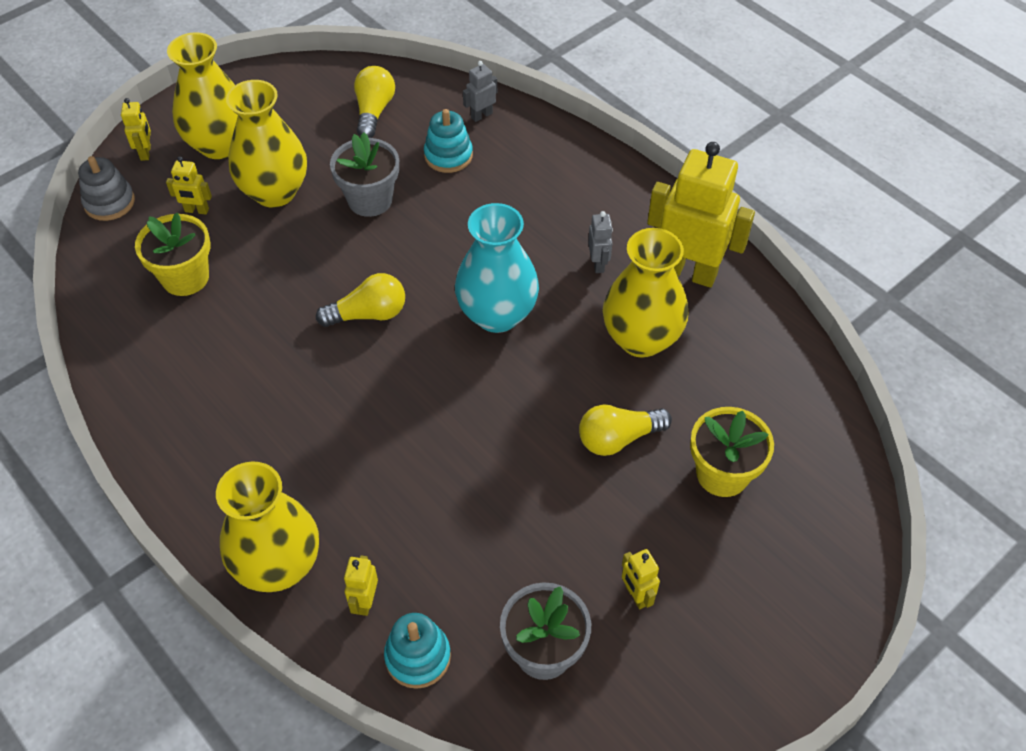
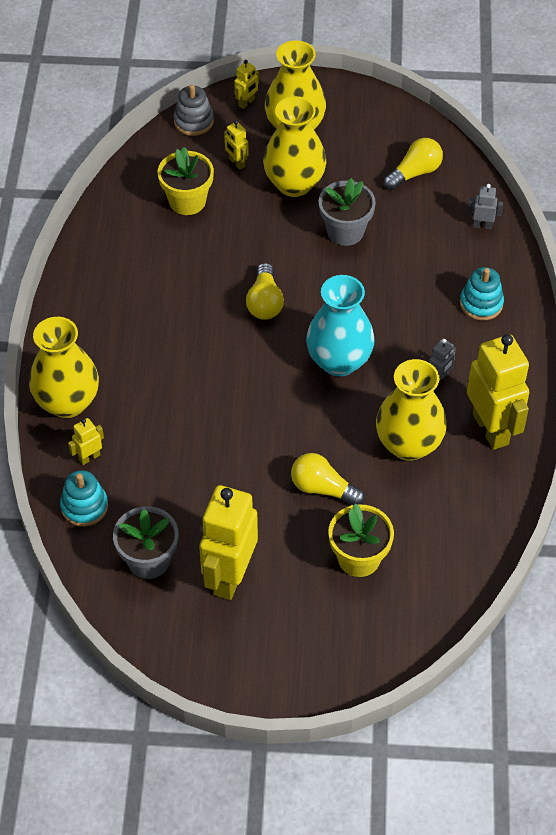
camera: 45 degrees right, 0 degrees up
yellow light bulb [316,273,405,327] -> yellow light bulb turned 60 degrees clockwise [246,263,284,320]
turquoise stacking toy [424,109,473,173] -> turquoise stacking toy moved to [460,267,504,320]
yellow robot [622,549,660,609] -> yellow robot [199,485,258,600], size x2.30

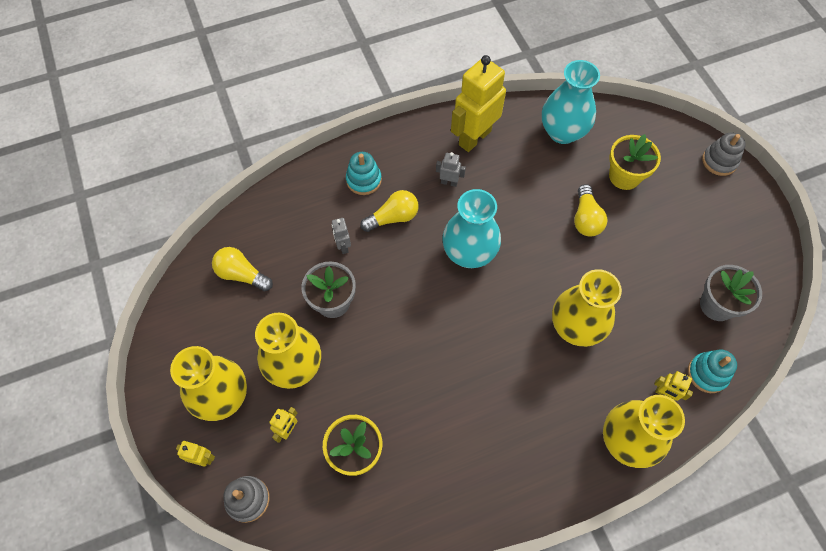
camera: 115 degrees left, 10 degrees up
yellow robot [199,485,258,600] -> none
yellow light bulb [246,263,284,320] -> yellow light bulb moved to [360,190,419,232]
yellow vase [376,359,447,461] -> yellow vase moved to [552,269,622,347]
grey robot [467,184,503,230] -> grey robot moved to [332,218,351,254]
none -> turquoise vase [542,60,600,144]
none -> grey stacking toy [702,132,746,176]

